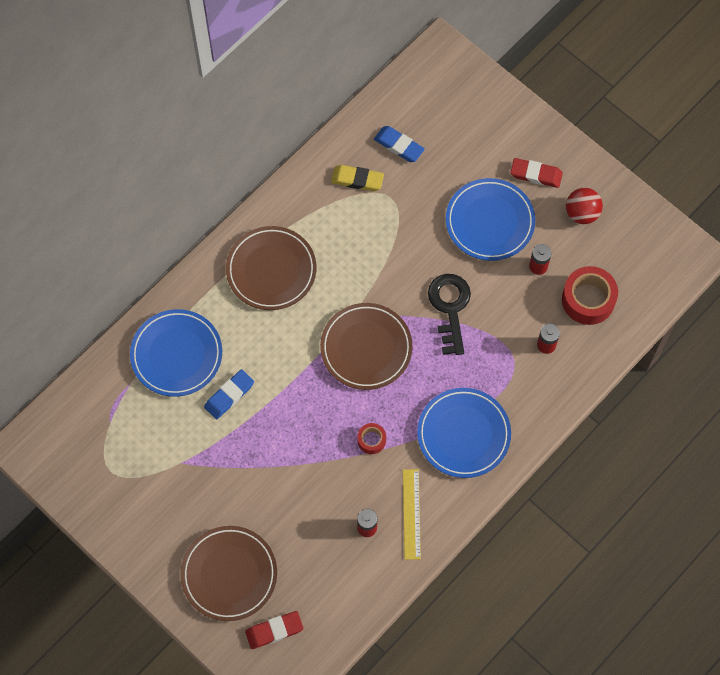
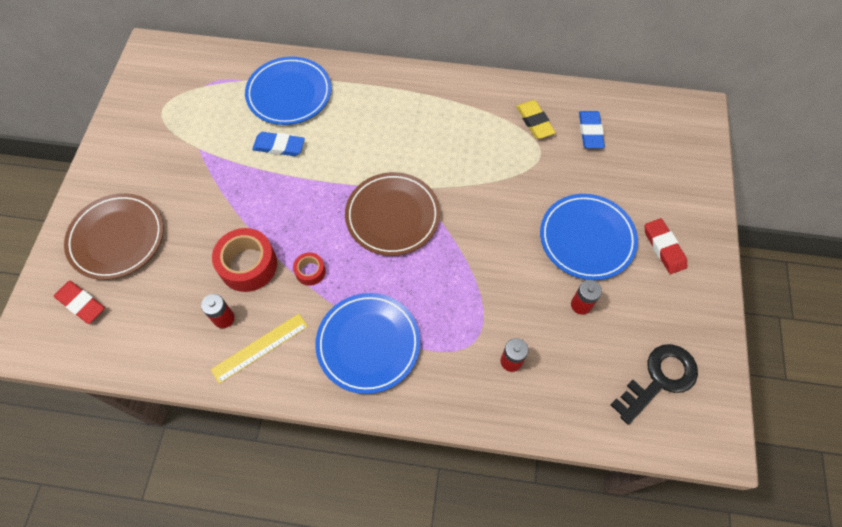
camera: 55 degrees right, 5 degrees down
brown plate [226,226,316,310] -> none
black key [428,274,471,355] -> black key moved to [610,344,698,425]
red tape [562,266,618,325] -> red tape moved to [212,228,277,292]
red ball [566,188,603,224] -> none

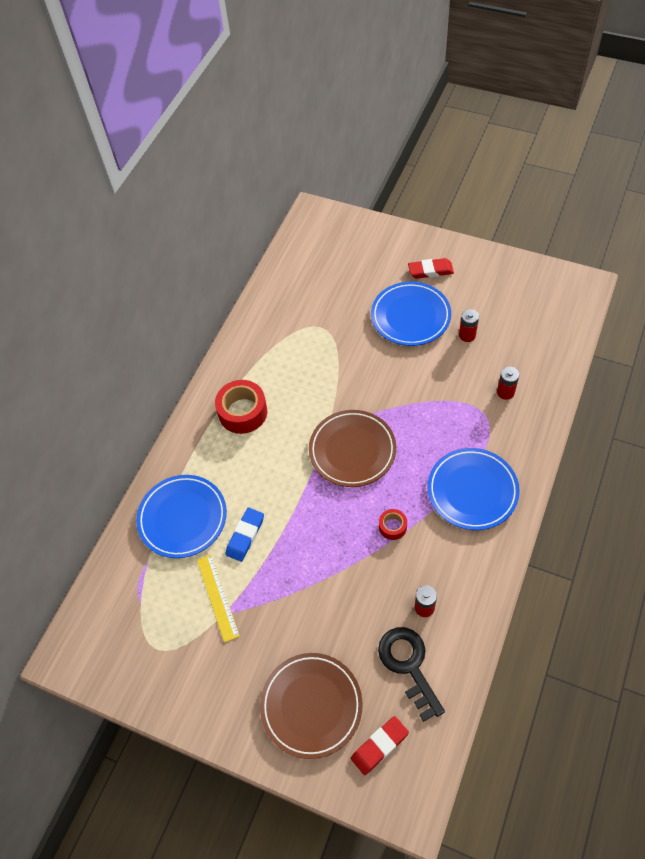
camera: 70 degrees left, 5 degrees down
yellow ruler [211,314,308,384] -> yellow ruler moved to [197,554,240,643]
red tape [212,228,277,292] -> red tape moved to [215,380,267,434]
yellow eraser [516,100,556,139] -> none
blue eraser [579,111,605,148] -> none
black key [610,344,698,425] -> black key moved to [378,627,445,722]

